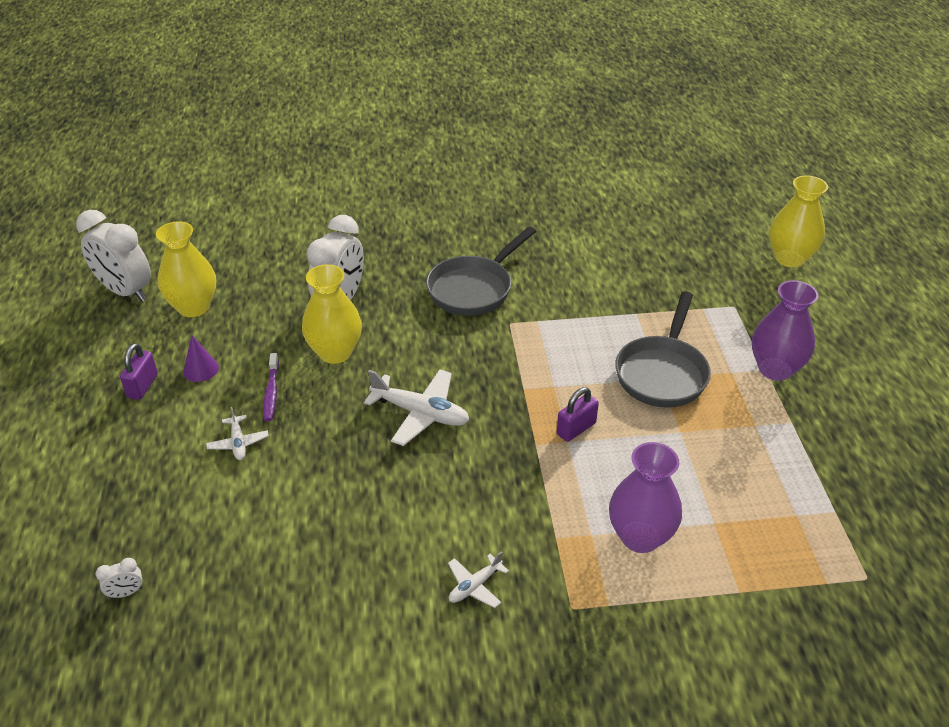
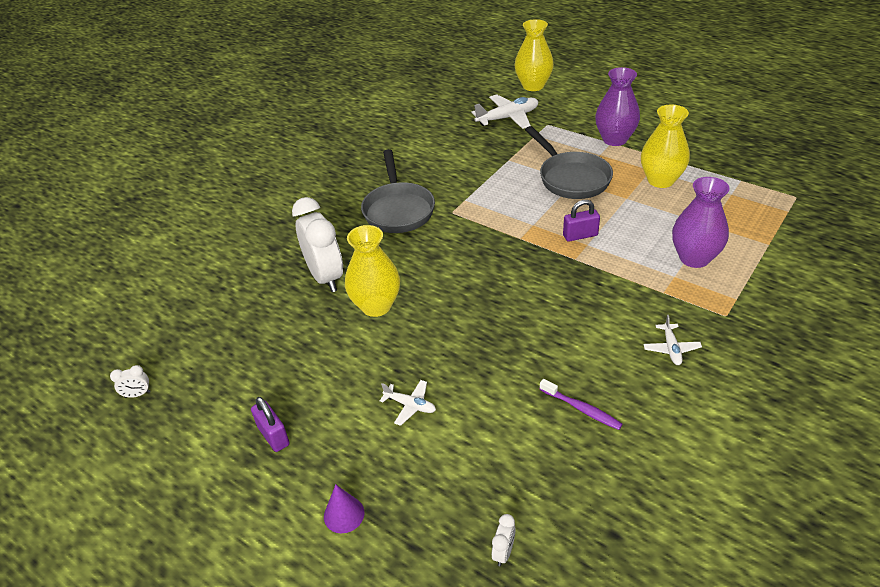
camera: 45 degrees left, 0 degrees up
white clock [76,210,151,302] -> white clock [110,365,150,398], size x0.40
yellow vase [156,221,216,317] -> yellow vase moved to [641,105,690,188]
purple cone [183,335,219,382] -> purple cone moved to [324,484,364,533]
purple toothbrush [263,353,279,421] -> purple toothbrush moved to [540,379,622,430]
white plane [364,369,469,446] -> white plane moved to [471,94,539,129]
purple padlock [557,387,599,442] -> purple padlock turned 75 degrees clockwise [563,200,600,242]

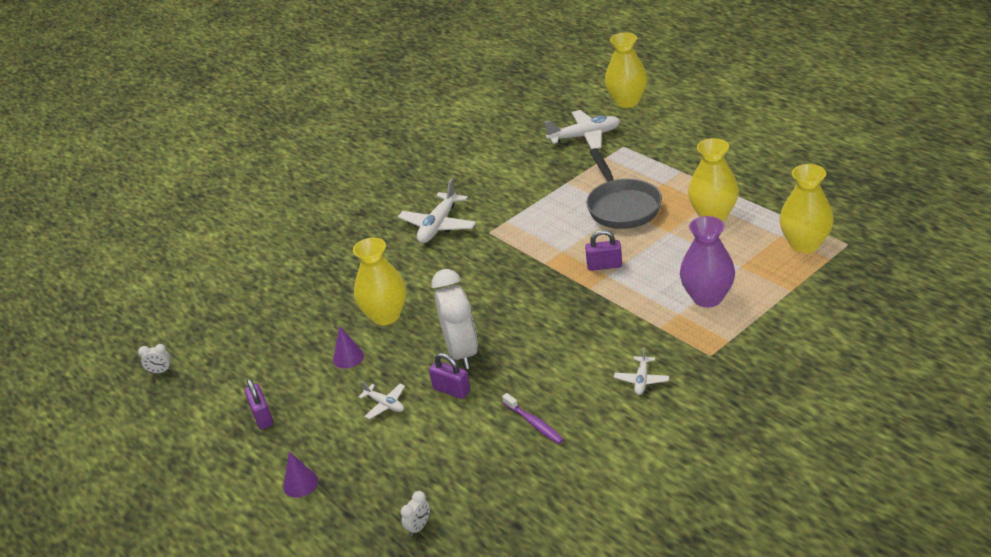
camera: 15 degrees right, 5 degrees down
white clock [292,197,343,292] -> white clock moved to [431,269,478,369]
grey pan [361,149,435,233] -> white plane [398,179,476,243]
purple vase [595,67,640,146] -> none
none -> purple cone [333,326,364,369]
none -> purple padlock [429,353,470,399]
none -> yellow vase [780,164,834,253]

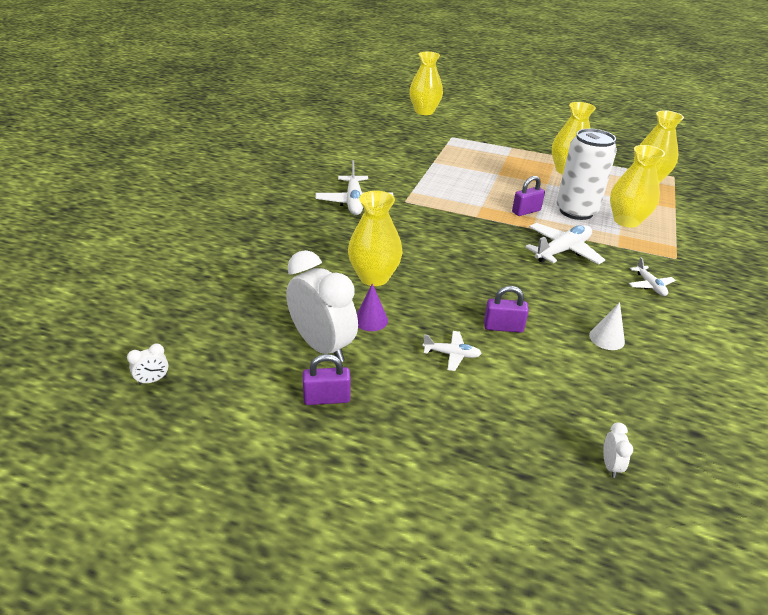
camera: 35 degrees left, 0 degrees up
purple padlock [245,378,273,430] -> purple padlock turned 45 degrees counterclockwise [302,354,351,405]
purple cone [283,451,318,498] -> none
white clock [431,269,478,369] -> white clock moved to [286,250,358,362]
purple toothbrush [502,393,564,444] -> white cone [589,302,625,350]
white plane [545,110,620,149] -> white plane moved to [525,223,605,265]
grey pan [586,148,662,229] -> none
purple vase [680,216,735,308] -> yellow vase [610,145,665,228]
none -> white can [556,128,617,220]

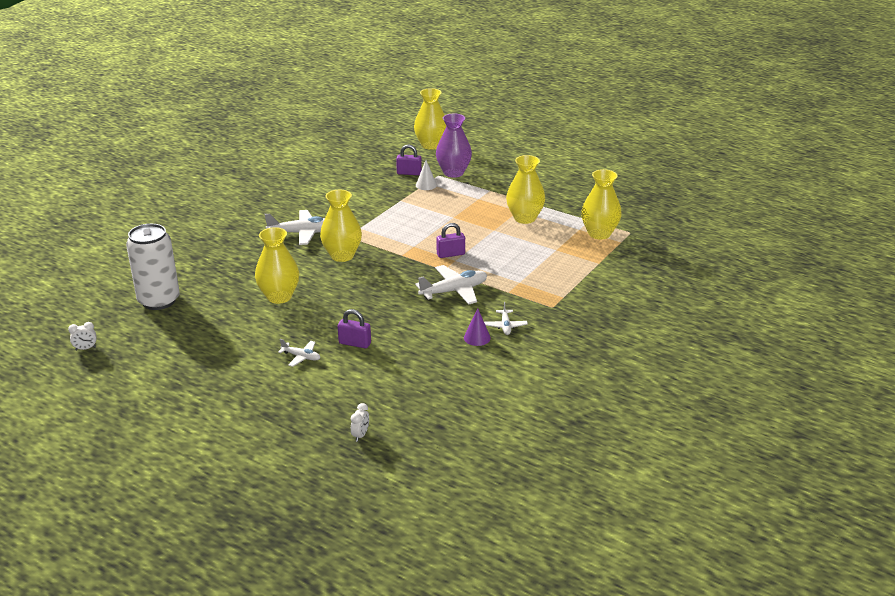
camera: 15 degrees right, 5 degrees down
white clock [286,250,358,362] -> none
purple padlock [302,354,351,405] -> purple padlock moved to [396,144,422,175]
white plane [315,160,394,215] -> white plane turned 105 degrees counterclockwise [264,210,325,245]
purple cone [357,283,388,331] -> purple cone moved to [464,308,491,346]
white can [556,128,617,220] -> white can moved to [126,224,180,310]
white cone [589,302,625,350] -> white cone moved to [416,160,437,190]
yellow vase [610,145,665,228] -> yellow vase moved to [320,190,362,262]
none -> purple vase [436,114,472,178]

